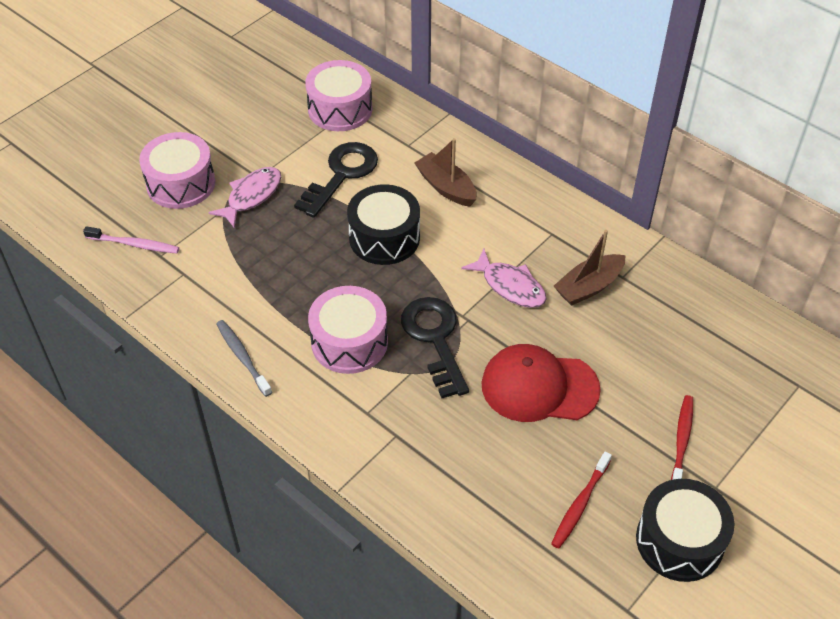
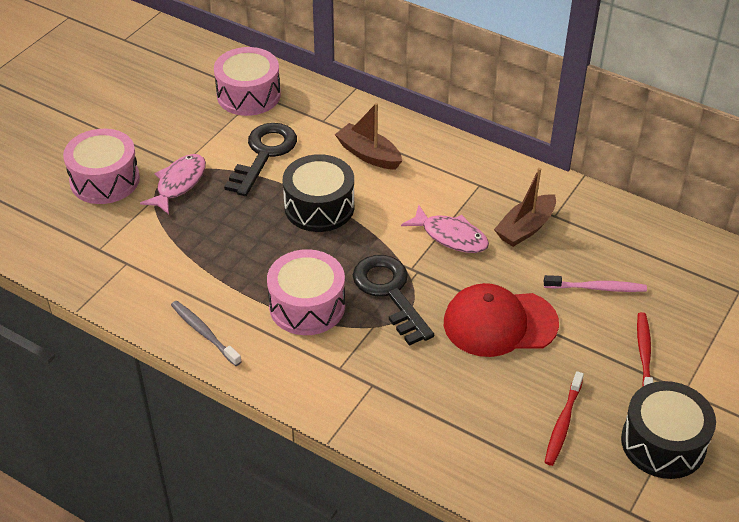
camera: 10 degrees left, 5 degrees down
pink toothbrush [83,226,179,254] -> pink toothbrush moved to [544,275,647,292]

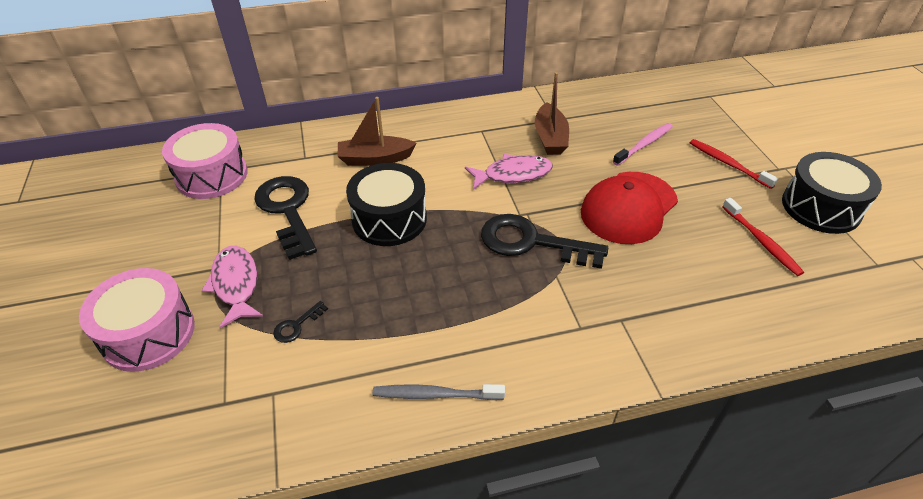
camera: 45 degrees left, 0 degrees up
pink drum [267,249,345,335] -> none
none -> black key [273,301,328,343]

